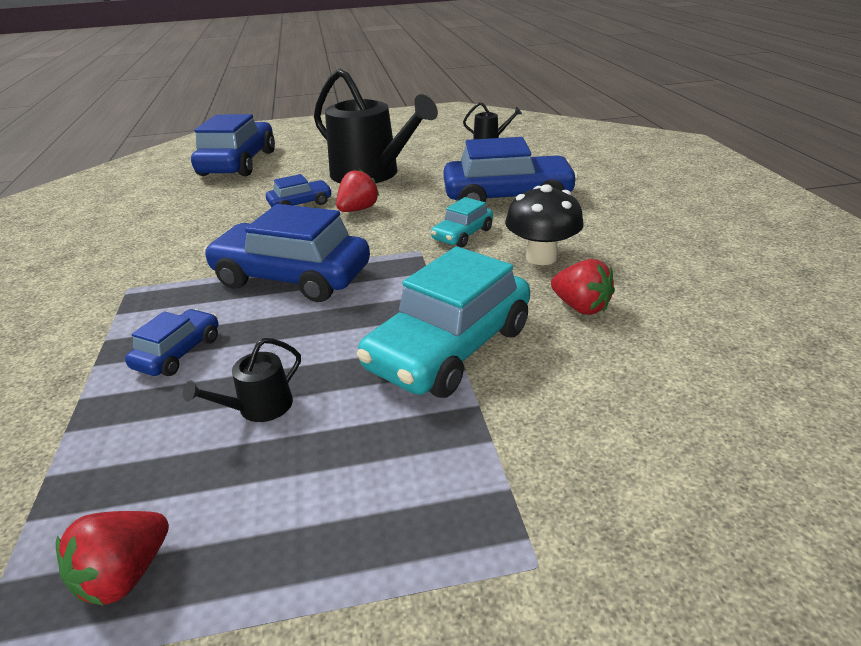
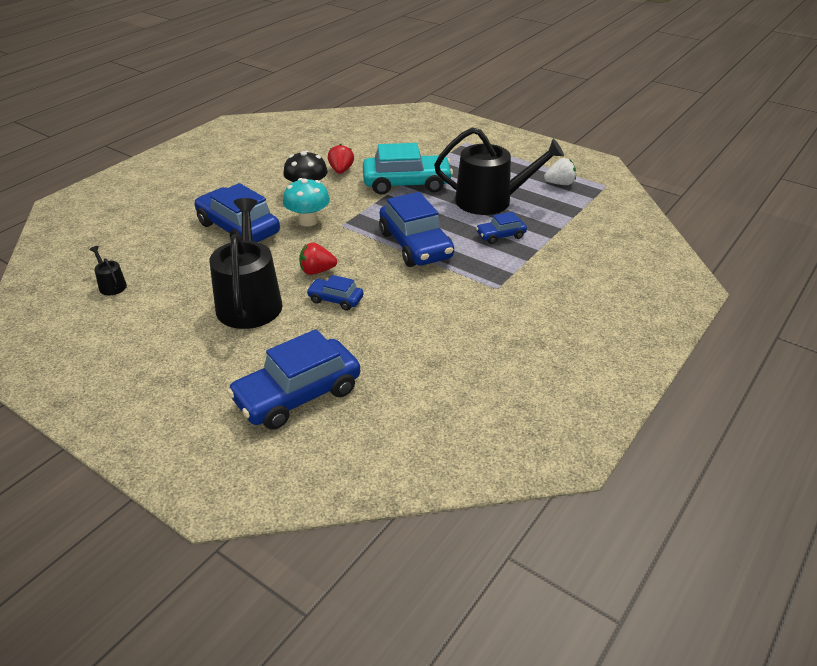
camera: 135 degrees left, 5 degrees up
red strawberry [56,511,169,606] -> white strawberry [544,158,576,185]
black watering can [183,338,301,422] -> black watering can [434,127,564,215], size x2.40
turquoise car [431,197,493,248] -> turquoise mushroom [283,178,330,226]

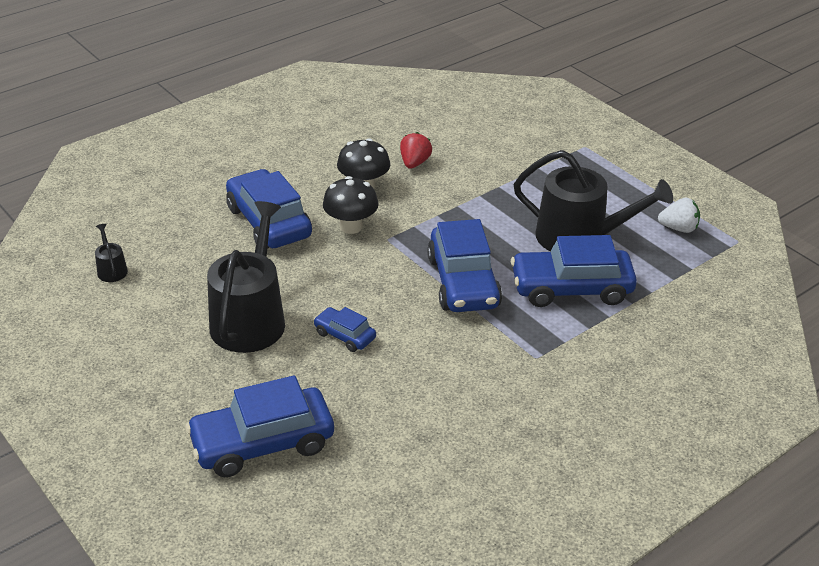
camera: 15 degrees right, 0 degrees up
turquoise mushroom [283,178,330,226] -> black mushroom [323,176,379,234]
red strawberry [299,242,337,275] -> none
turquoise car [363,143,453,195] -> none
blue car [476,212,527,244] -> blue car [511,235,637,307], size x1.99

